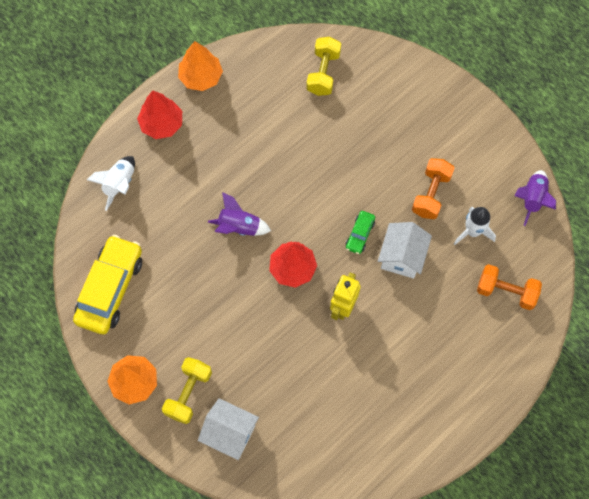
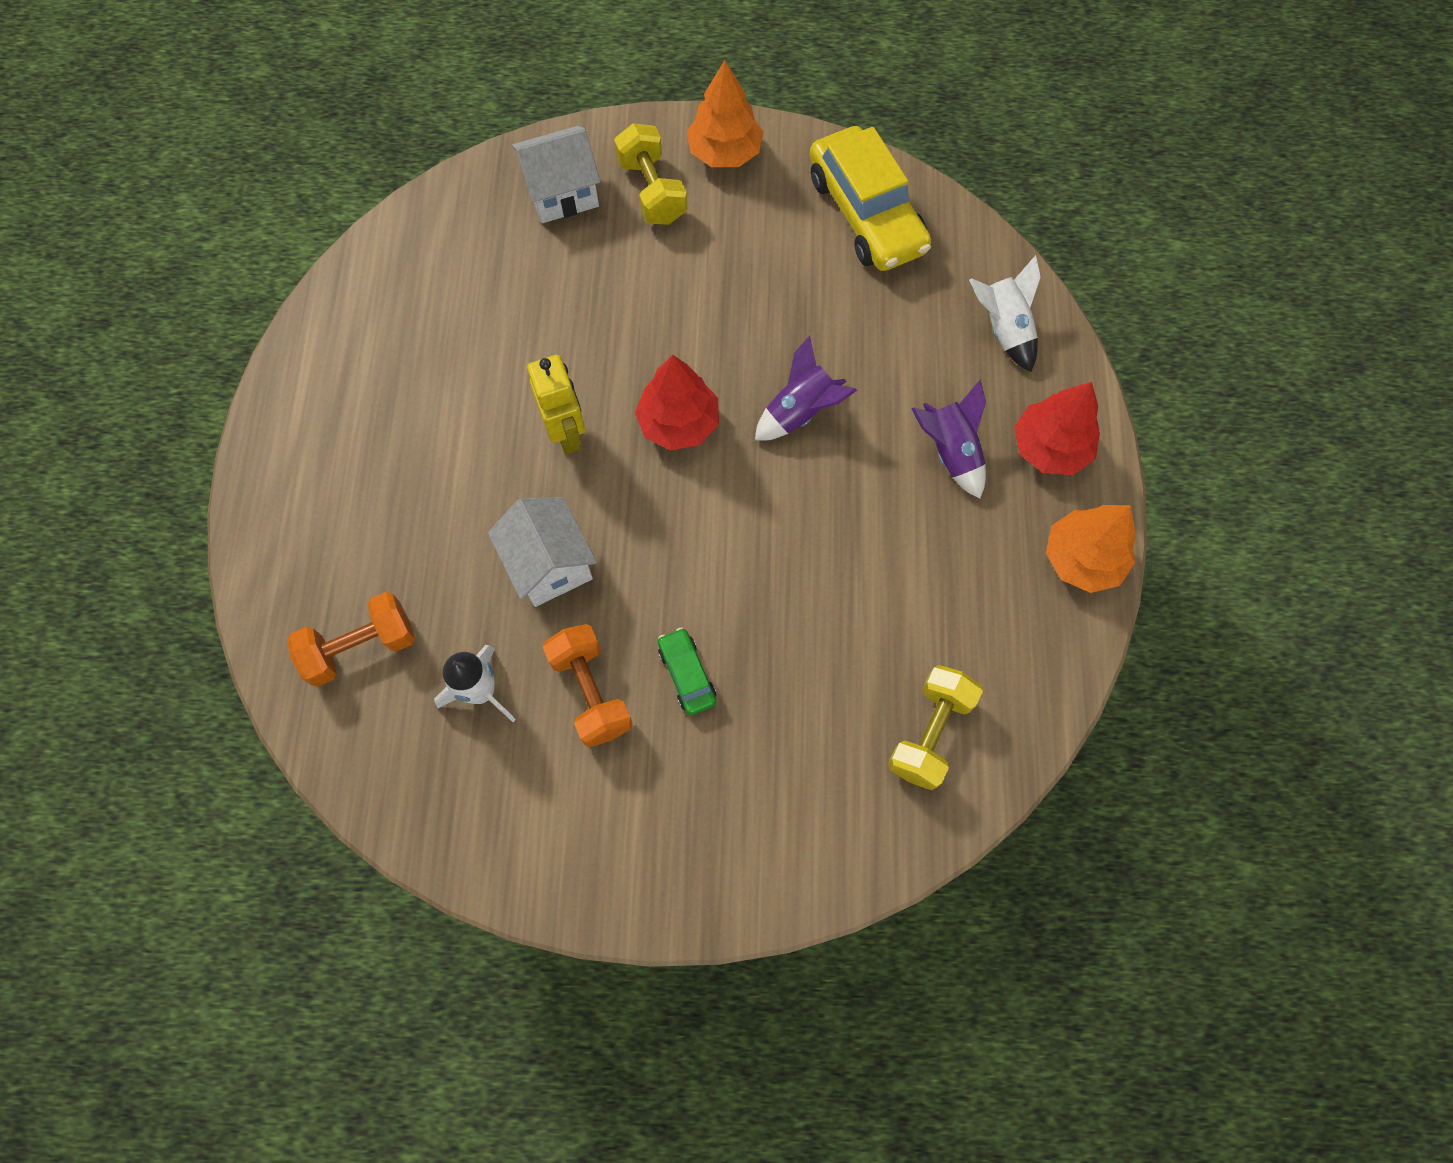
camera: 135 degrees right, 0 degrees up
yellow dumbbell [306,37,341,96] -> yellow dumbbell turned 60 degrees clockwise [888,665,983,790]
green car [346,211,375,254] -> green car moved to [658,627,716,715]
purple rocket [515,170,556,226] -> purple rocket moved to [911,379,986,498]

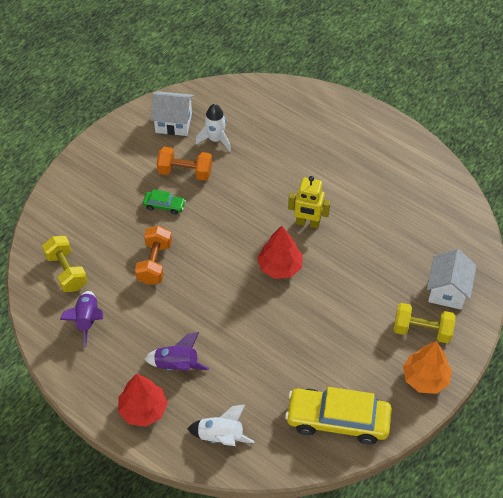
camera: 125 degrees right, 15 degrees down
orange dumbbell [287,592,415,687] -> orange dumbbell moved to [135,226,172,285]
white house [488,497,597,607] -> white house moved to [151,91,194,136]
purple rocket [755,335,857,441] -> purple rocket moved to [60,291,103,347]
orange tree [1046,505,1136,593] -> none

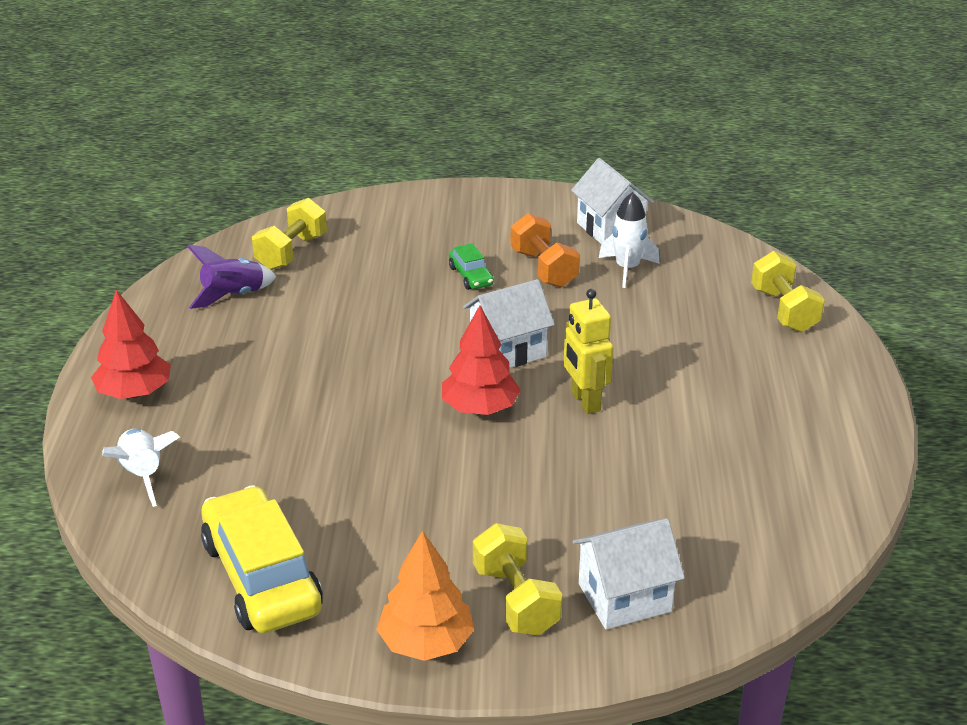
camera: 55 degrees right, 20 degrees down
orange dumbbell [135,226,172,285] -> none
purple rocket [144,332,209,371] -> none
none -> white house [463,279,555,368]
none -> yellow dumbbell [751,251,825,332]

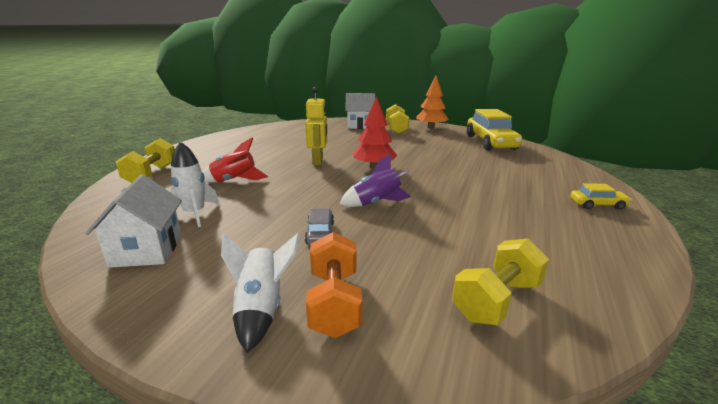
camera: 160 degrees left, 10 degrees down
red tree [91,290,171,399] -> yellow car [570,183,632,210]
white rocket [102,429,180,507] -> white rocket moved to [221,233,300,353]
purple rocket [187,244,276,309] -> purple rocket moved to [339,153,411,207]
green car [449,243,494,290] -> grey car [305,208,334,245]
white house [463,279,555,368] -> none
orange dumbbell [510,213,580,288] -> orange dumbbell moved to [306,232,363,338]
none -> red rocket [202,138,268,183]

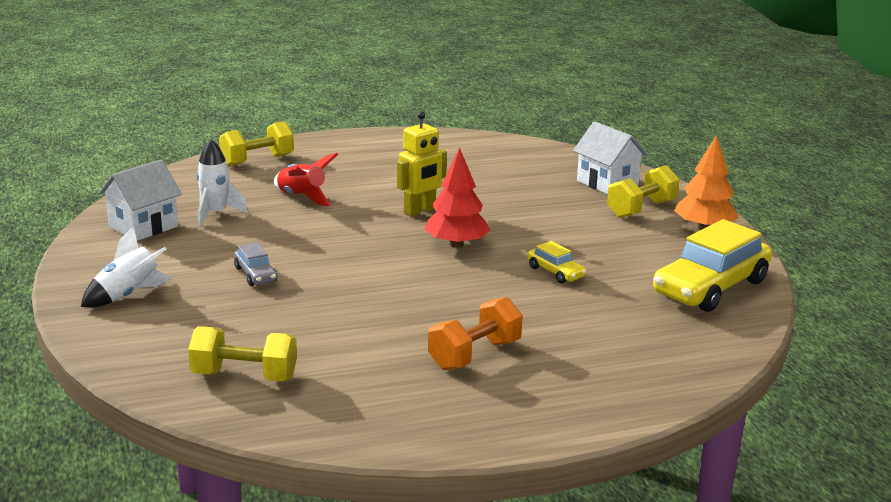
camera: 50 degrees right, 0 degrees up
grey car [305,208,334,245] -> grey car turned 105 degrees clockwise [234,242,277,286]
orange dumbbell [306,232,363,338] -> orange dumbbell moved to [428,297,523,370]
purple rocket [339,153,411,207] -> none
yellow car [570,183,632,210] -> yellow car moved to [527,241,587,283]

